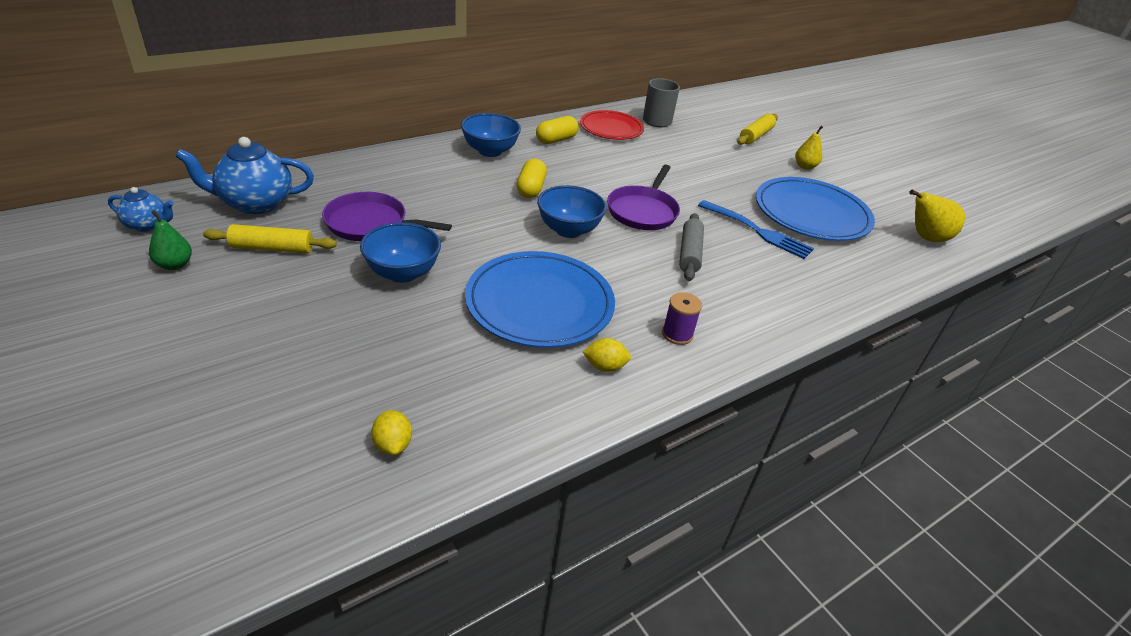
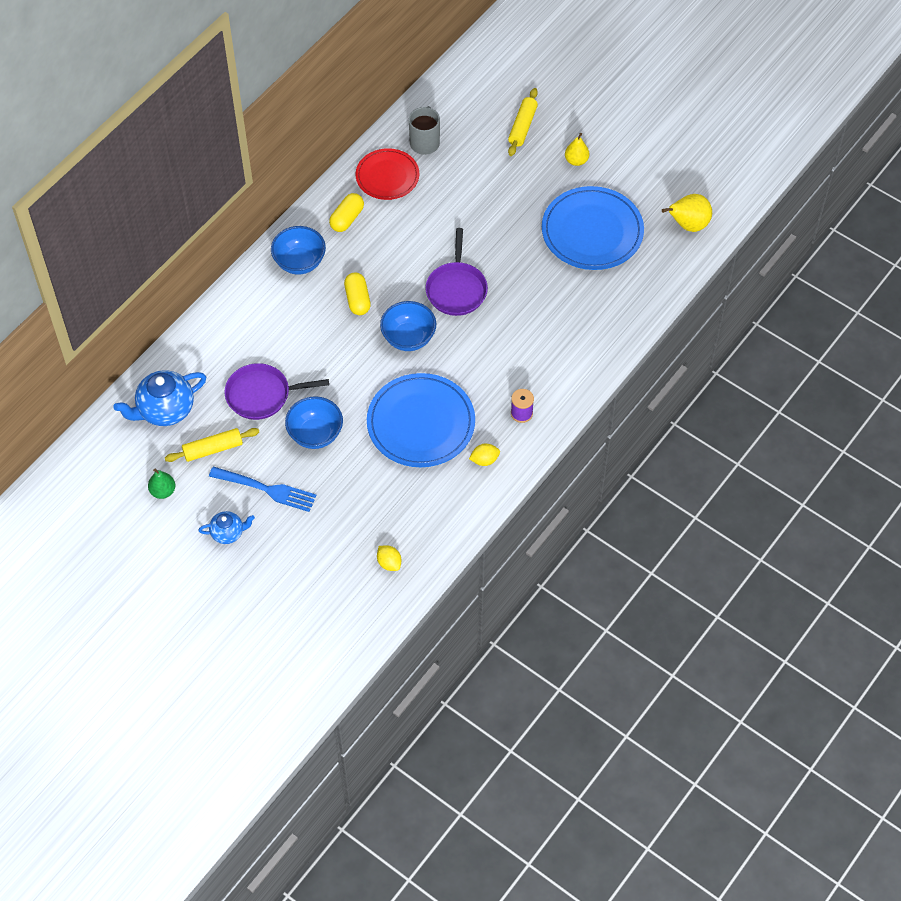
camera: 15 degrees left, 20 degrees up
blue teapot [108,187,174,232] -> blue teapot moved to [198,511,255,544]
grey rolling pin [679,213,704,281] -> none
blue fork [698,200,814,259] -> blue fork moved to [209,466,317,512]

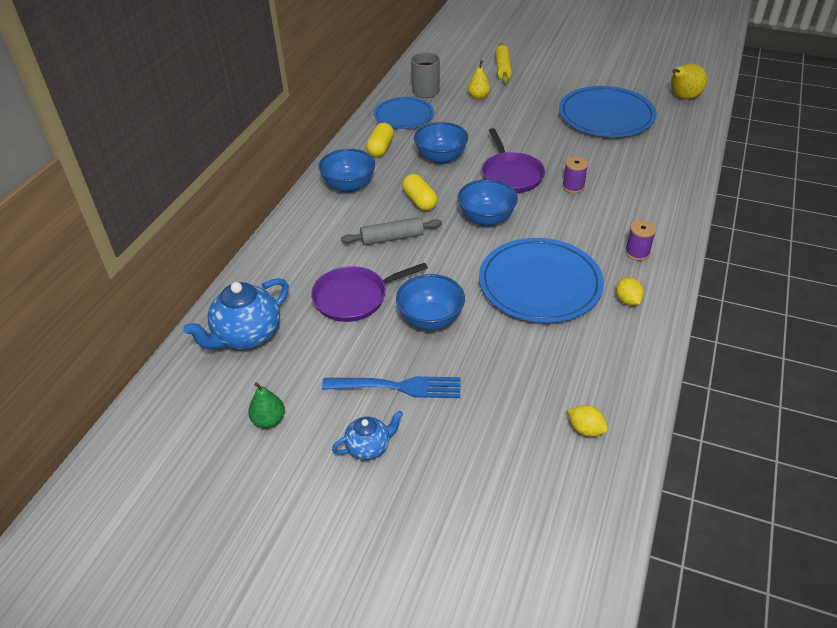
camera: 15 degrees left, 15 degrees down
yellow rolling pin [165,428,259,462] -> none
red plate [356,148,419,200] -> blue plate [374,97,434,129]
yellow lemon [469,444,500,466] -> yellow lemon turned 75 degrees counterclockwise [616,277,644,306]
yellow pear [565,133,589,166] -> yellow pear moved to [468,60,491,100]
none -> grey rolling pin [341,217,442,245]
none -> blue bowl [414,122,468,164]
none -> purple spool [562,156,588,193]

